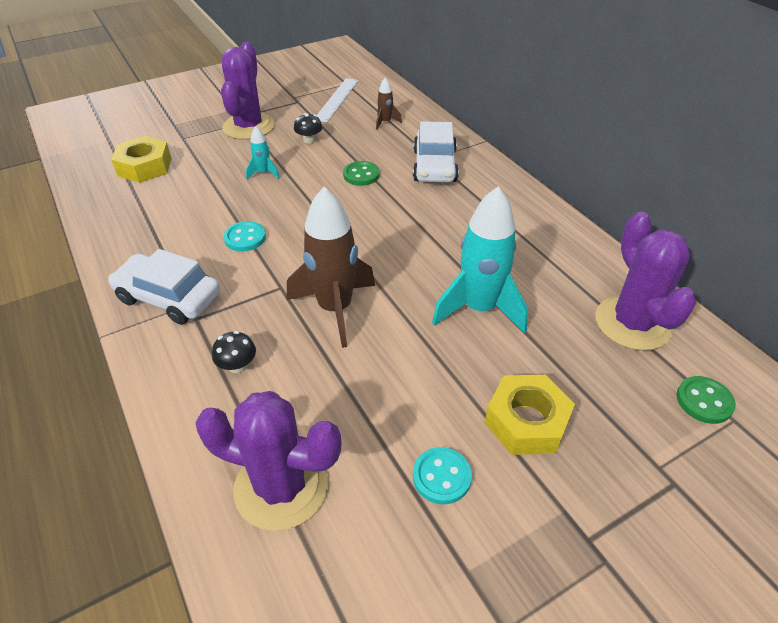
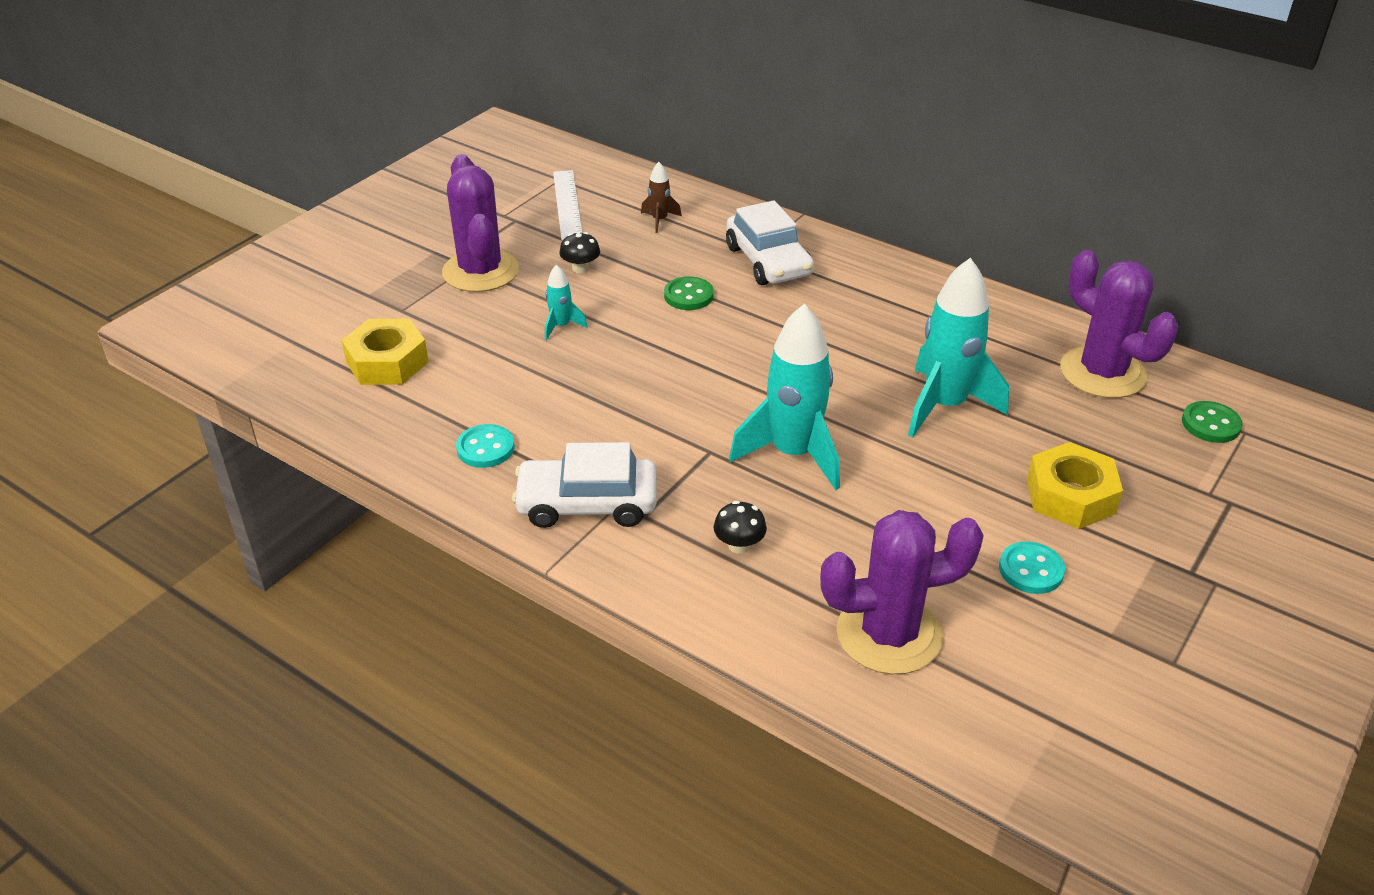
camera: 25 degrees left, 5 degrees down
turquoise button [224,221,266,251] -> turquoise button moved to [456,424,515,468]
brown rocket [287,187,375,348] -> turquoise rocket [729,304,840,490]

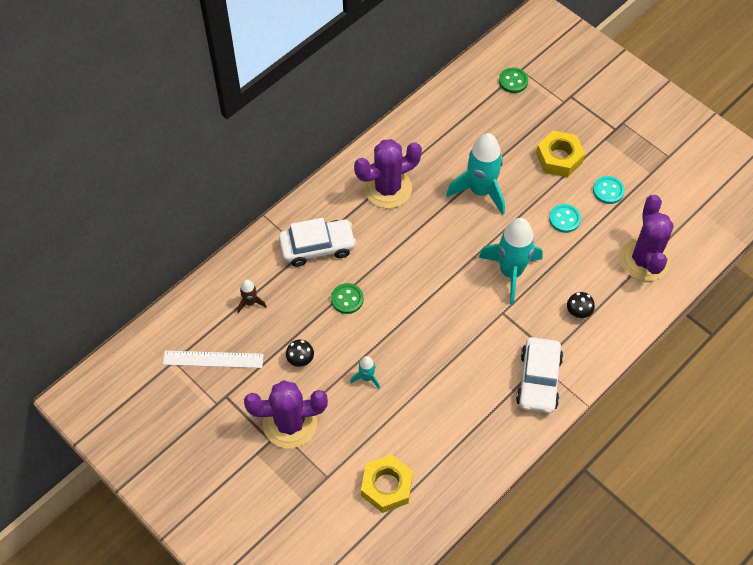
camera: 80 degrees left, 20 degrees up
turquoise button [456,424,515,468] -> turquoise button moved to [549,204,581,233]
purple cactus [1060,250,1178,398] -> purple cactus moved to [354,139,422,208]

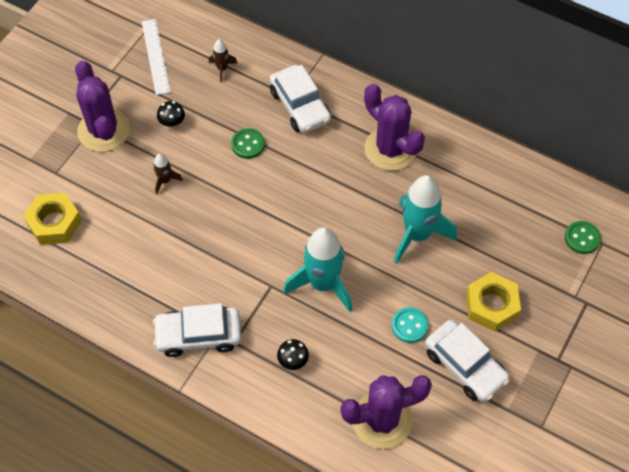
camera: 75 degrees right, 0 degrees up
turquoise rocket [350,356,380,389] -> brown rocket [153,154,183,194]
turquoise button [593,176,625,204] -> white car [425,320,510,402]

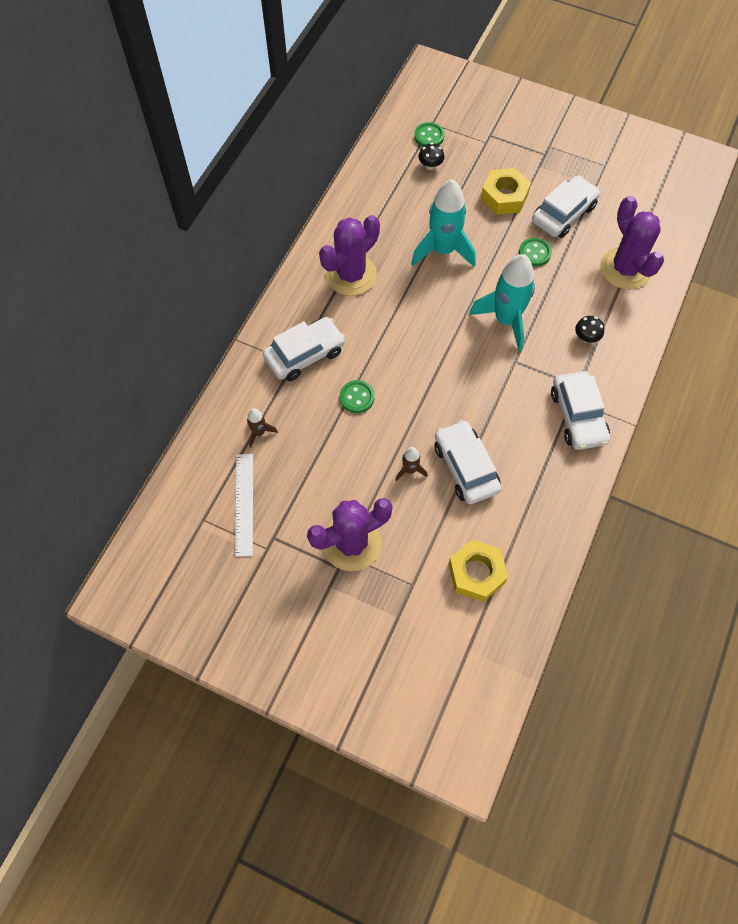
camera: 95 degrees left, 5 degrees up
white ruler [142,19,171,95] -> white ruler turned 75 degrees counterclockwise [235,454,253,557]
black mushroom [157,101,185,128] -> black mushroom moved to [418,143,444,170]
turquoise button [392,307,429,343] -> green button [519,237,552,266]
none -> white car [434,420,501,504]

